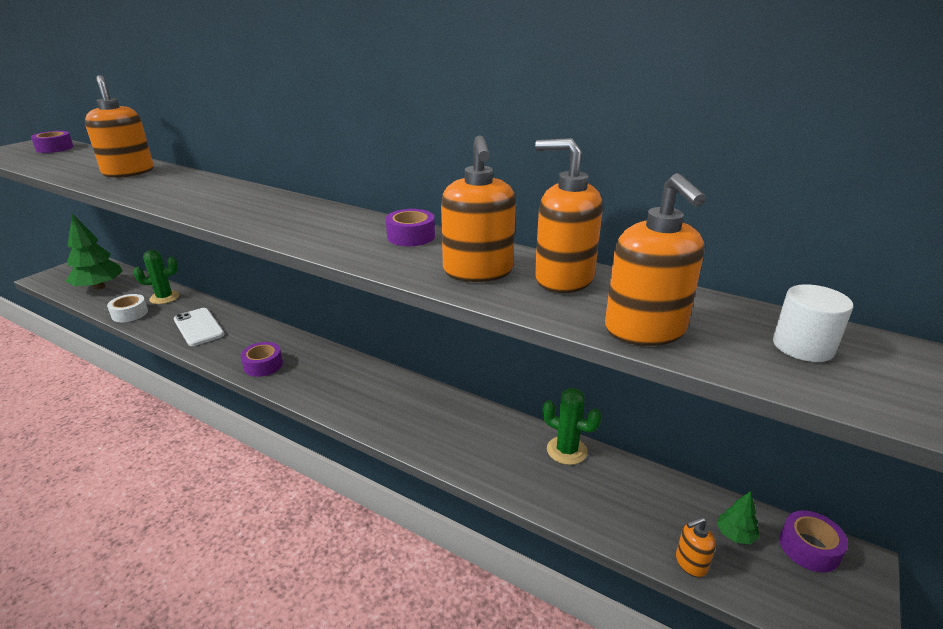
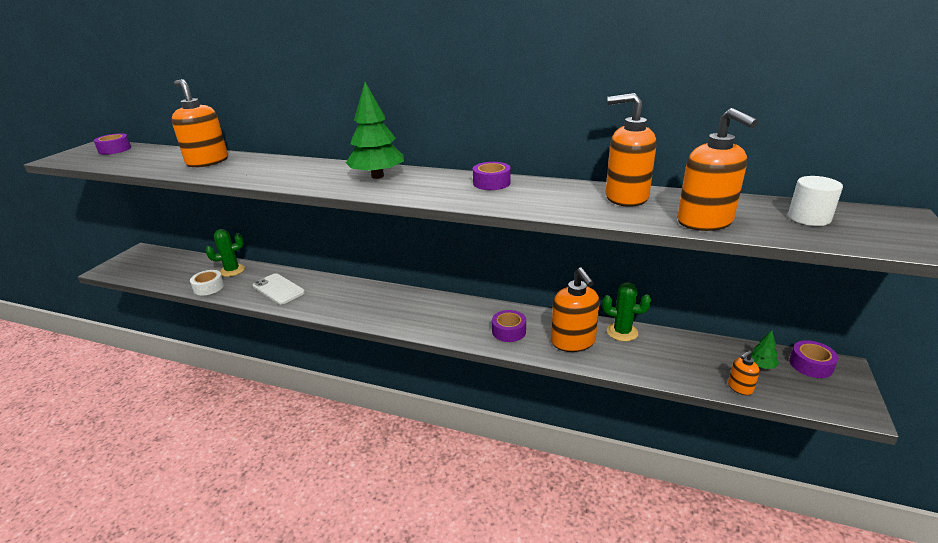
camera: 10 degrees left, 0 degrees up
green tree [65,213,123,290] -> green tree moved to [346,82,404,179]
purple tape [241,342,283,377] -> purple tape moved to [492,310,526,342]
orange soap dispenser [441,135,516,282] -> orange soap dispenser moved to [551,267,600,352]

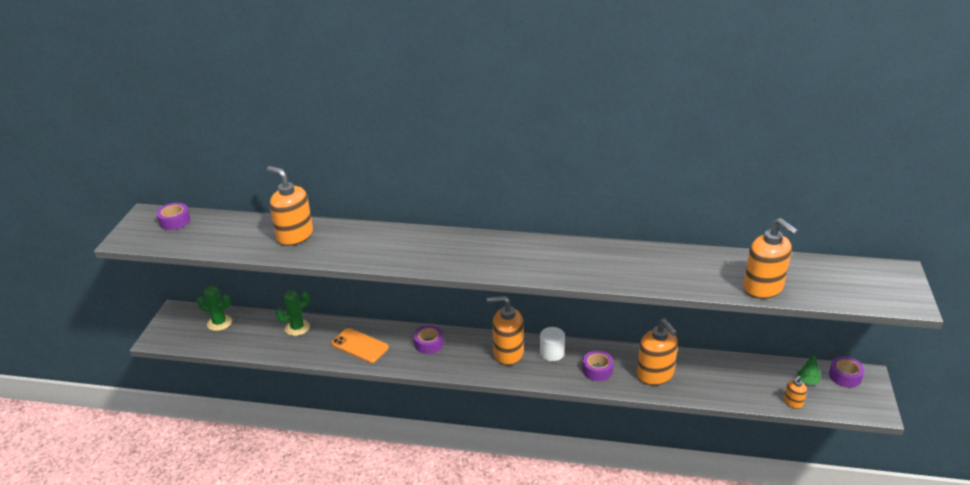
camera: 10 degrees left, 5 degrees up
white tape [190,270,224,295] -> none
white phone [253,273,305,305] -> orange phone [331,328,389,363]
green tree [346,82,404,179] -> none
purple tape [473,162,510,190] -> purple tape moved to [414,325,443,354]
green cactus [602,282,651,342] -> green cactus moved to [197,285,232,331]
orange soap dispenser [606,93,657,207] -> orange soap dispenser moved to [487,296,524,365]
white cylinder [788,176,843,226] -> white cylinder moved to [540,327,565,361]

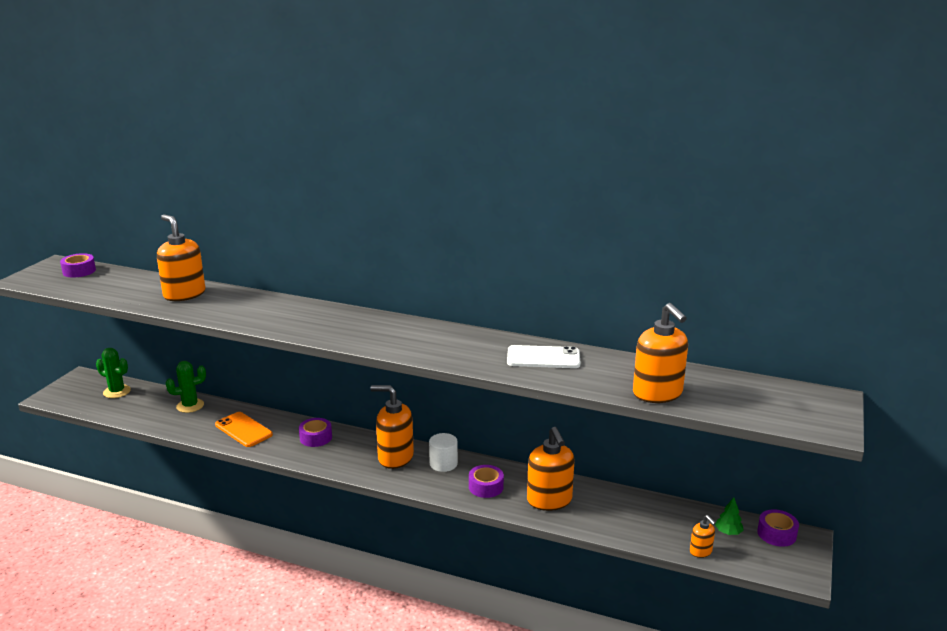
camera: 10 degrees right, 10 degrees down
orange soap dispenser [784,376,807,409] -> orange soap dispenser turned 90 degrees counterclockwise [690,515,716,558]
none -> white phone [507,345,580,368]

